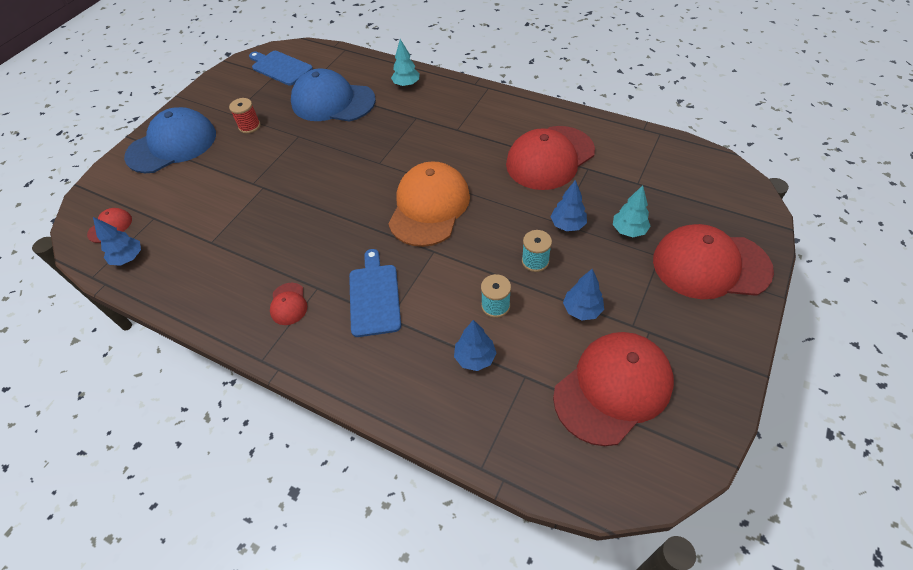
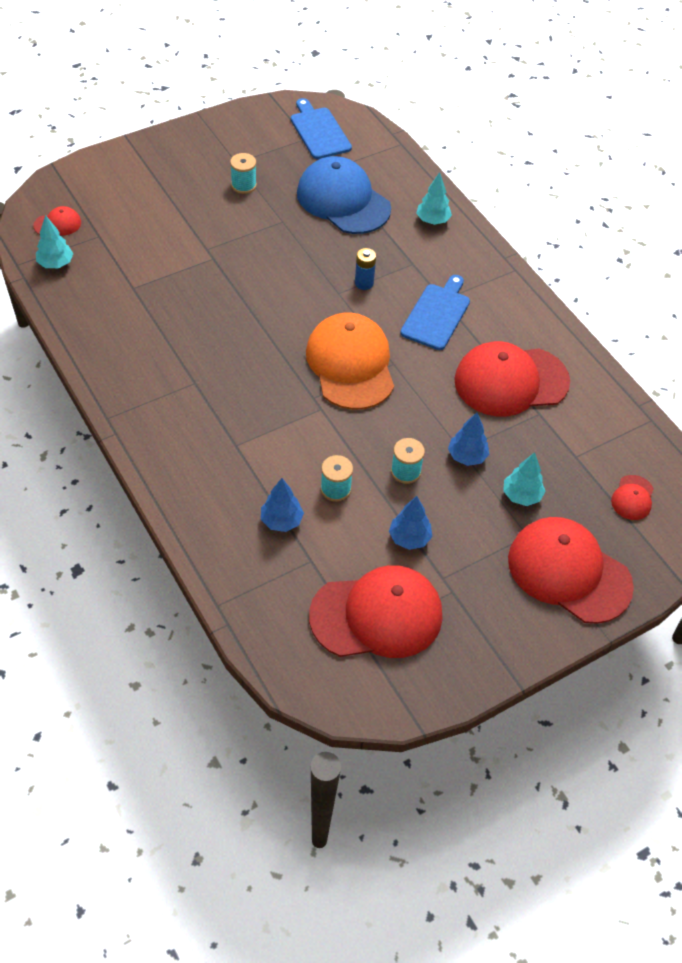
camera: 25 degrees right, 0 degrees up
blue tree [93,217,141,266] -> turquoise tree [36,215,74,268]
blue cap [124,107,216,173] -> none
red spool [229,98,261,134] -> turquoise spool [230,153,257,194]
red cap [270,283,307,325] -> red cap moved to [611,475,653,520]
blue cutting board [349,249,401,337] -> blue cutting board moved to [400,275,470,350]
orange cap [388,161,470,247] -> orange cap turned 60 degrees counterclockwise [306,312,394,410]
none -> blue battery [355,248,376,290]

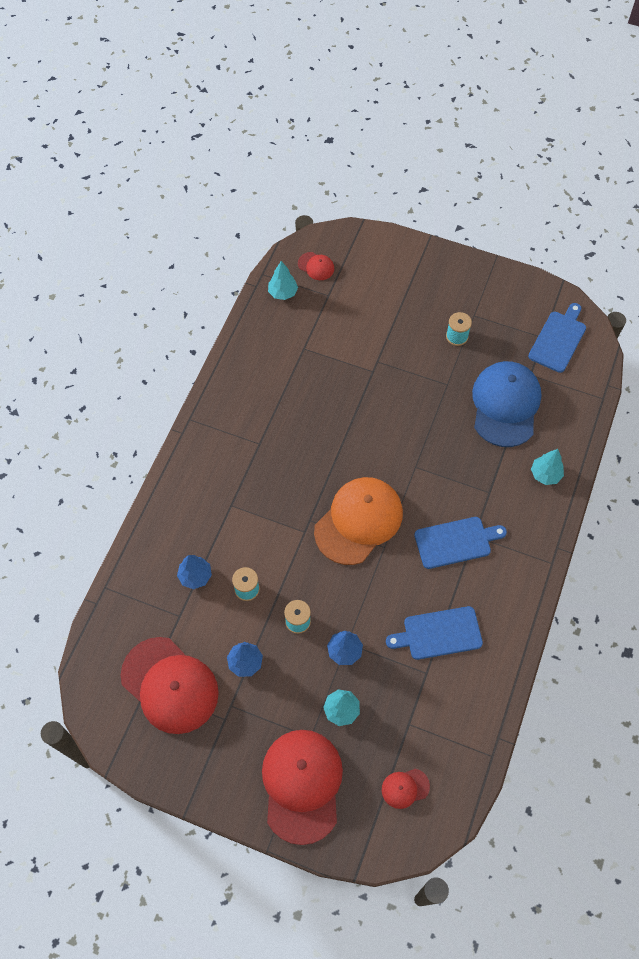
camera: 55 degrees right, 10 degrees up
blue battery [355,248,376,290] -> none
red cap [454,341,570,416] -> blue cutting board [386,606,483,660]

